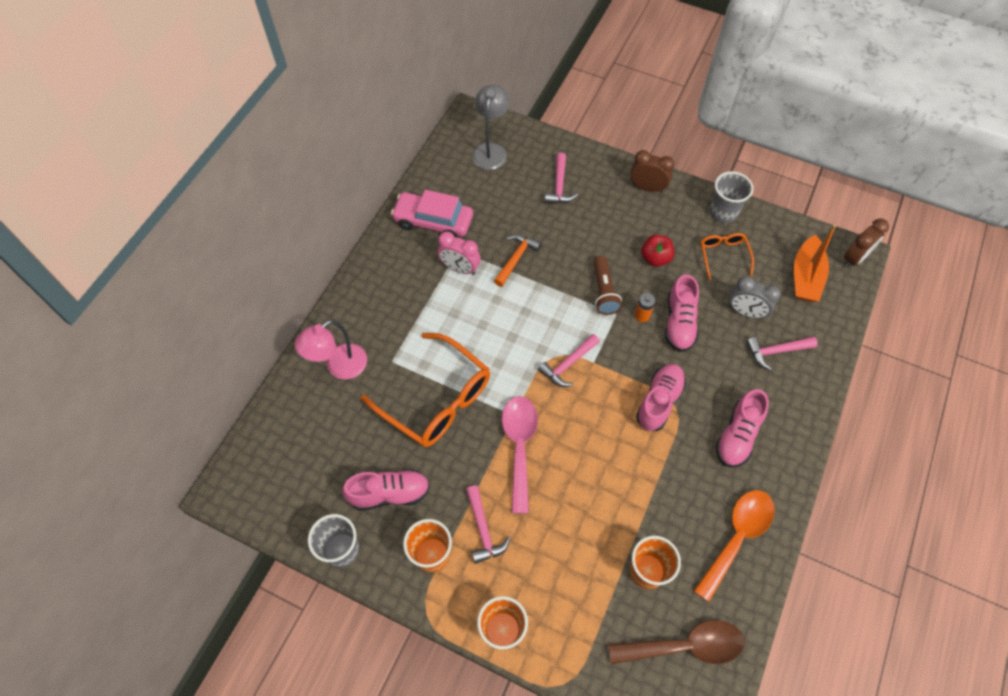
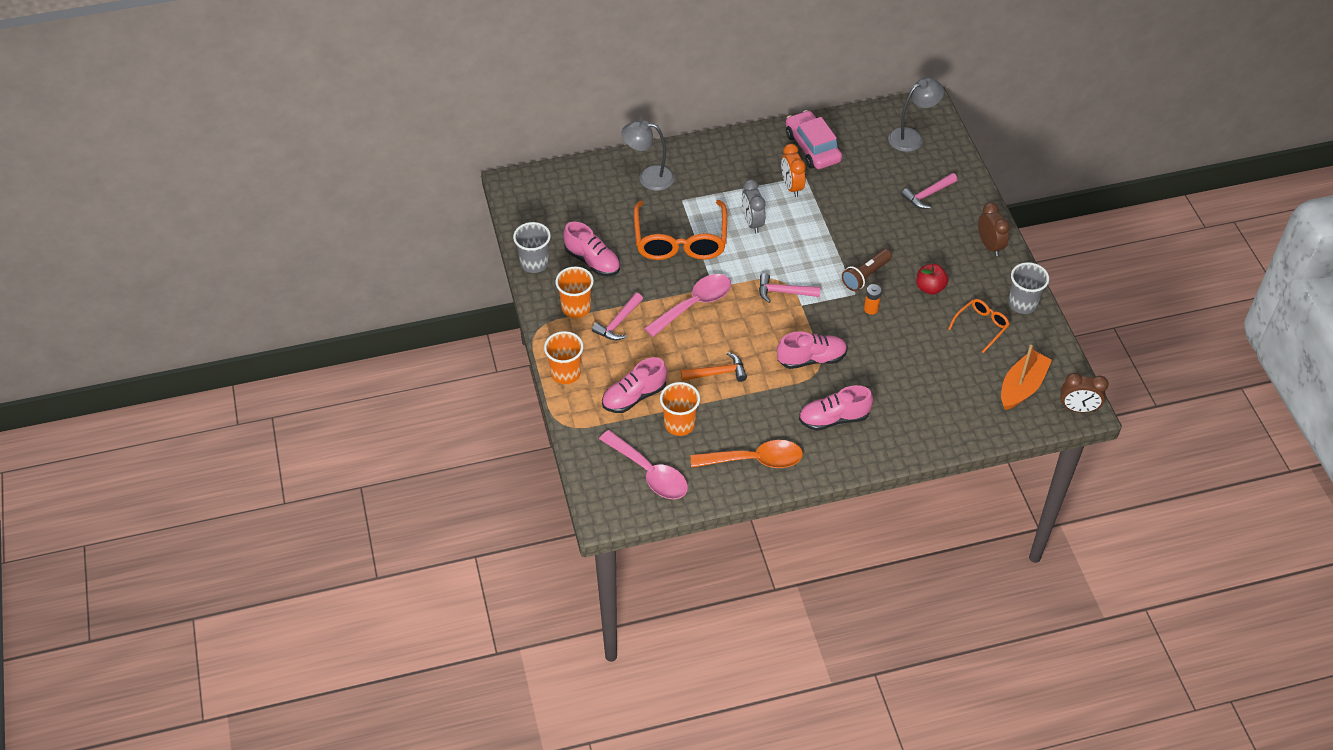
camera: 50 degrees right, 10 degrees down
pink lamp [295,320,367,379] -> grey lamp [622,121,674,191]
pink clock [438,231,481,275] -> orange clock [781,144,806,197]
orange hammer [494,234,541,287] -> orange hammer moved to [681,352,747,382]
brown spoon [608,620,744,664] -> pink spoon [599,430,688,499]
pink shoe [665,275,699,352] -> pink shoe moved to [602,357,667,413]
grey clock [729,276,781,319] -> grey clock moved to [742,179,765,233]
pink hammer [746,337,818,370] -> none
orange boat [794,225,836,302] -> orange boat turned 150 degrees clockwise [1001,345,1052,410]

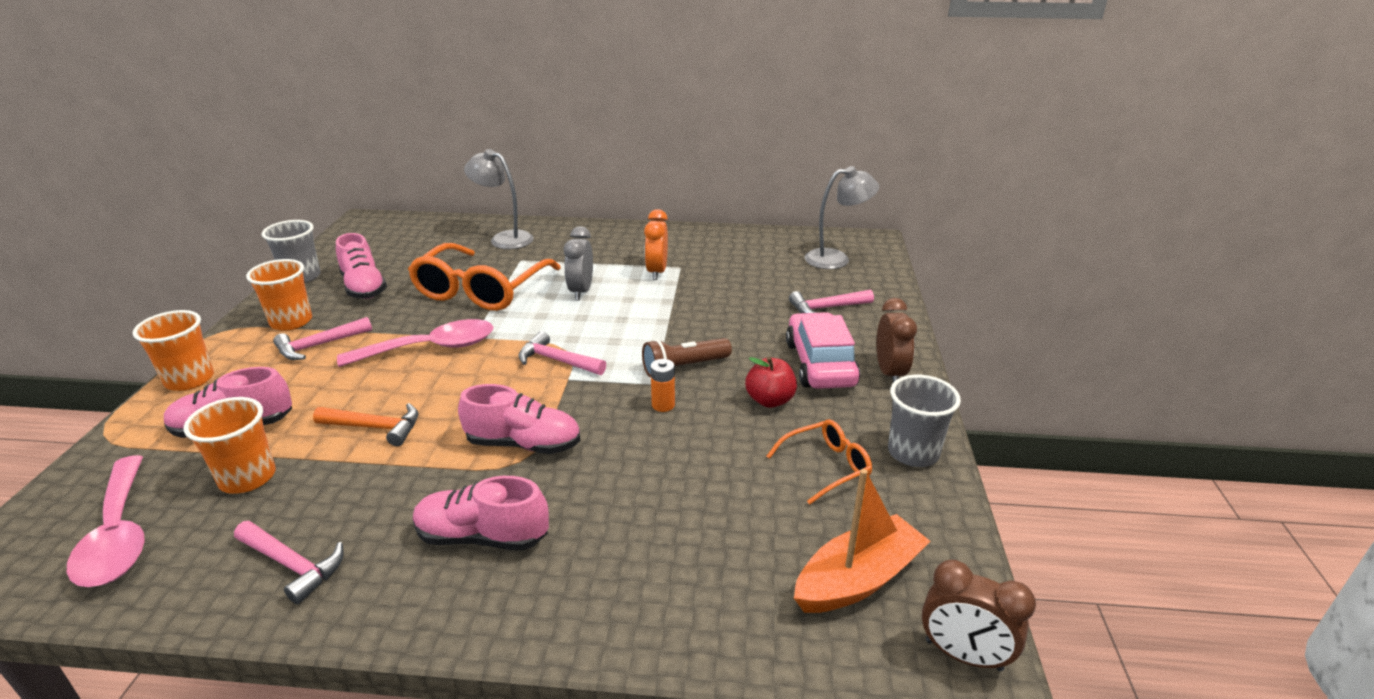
camera: 20 degrees right, 20 degrees down
orange spoon [690,440,803,468] -> pink hammer [234,521,344,604]
pink car [786,110,842,169] -> pink car moved to [786,312,860,389]

